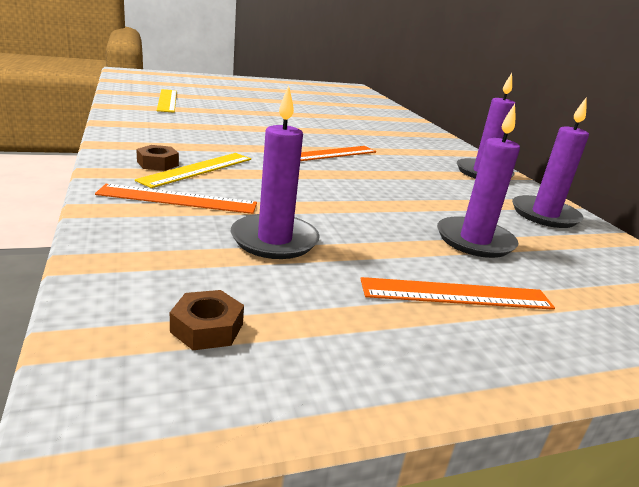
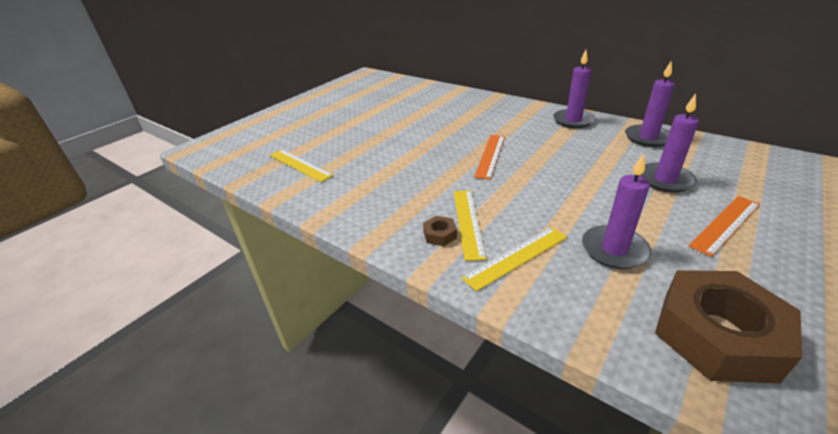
camera: 30 degrees left, 10 degrees up
orange ruler [95,184,257,214] -> yellow ruler [462,227,567,292]
brown nut [170,290,244,350] -> brown nut [655,270,802,383], size x2.48

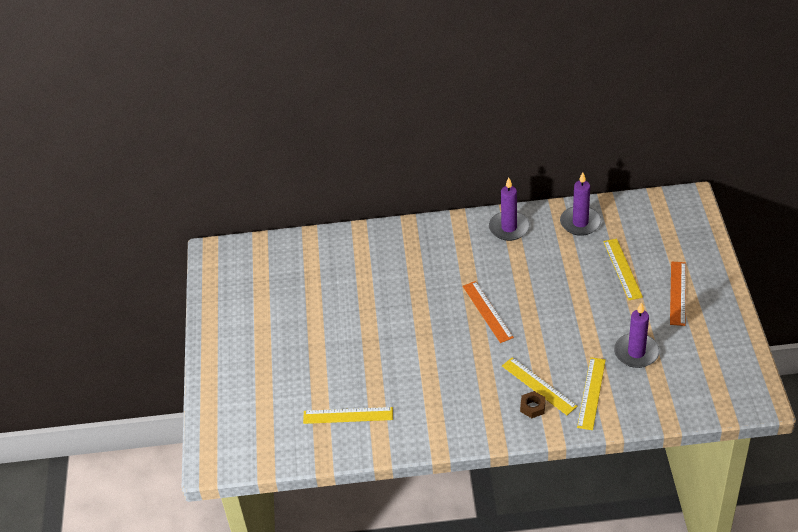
camera: 40 degrees left, 10 degrees up
purple candle [639,94,699,193] -> yellow ruler [603,239,643,300]
brown nut [655,270,802,383] -> none

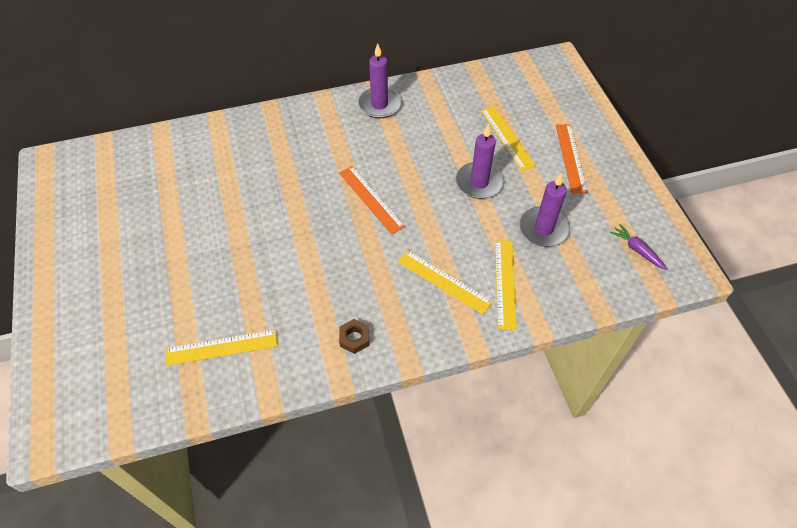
camera: 15 degrees left, 10 degrees up
brown nut [520,391,546,418] -> brown nut moved to [339,319,369,354]
purple candle [560,172,601,236] -> purple candle moved to [456,124,504,199]
none -> purple carrot [610,224,667,270]

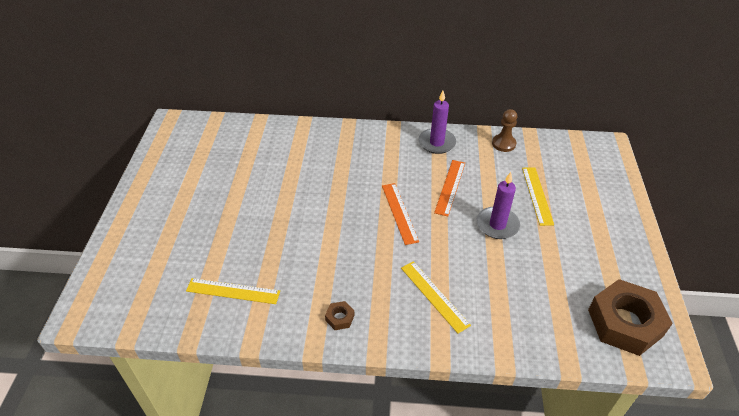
camera: 20 degrees right, 10 degrees down
yellow ruler [495,240,517,330] -> none
purple candle [520,172,570,247] -> none
orange ruler [556,124,588,193] -> orange ruler moved to [434,160,465,217]
purple carrot [610,224,667,270] -> brown nut [588,279,673,356]
none -> brown pawn [492,109,518,152]

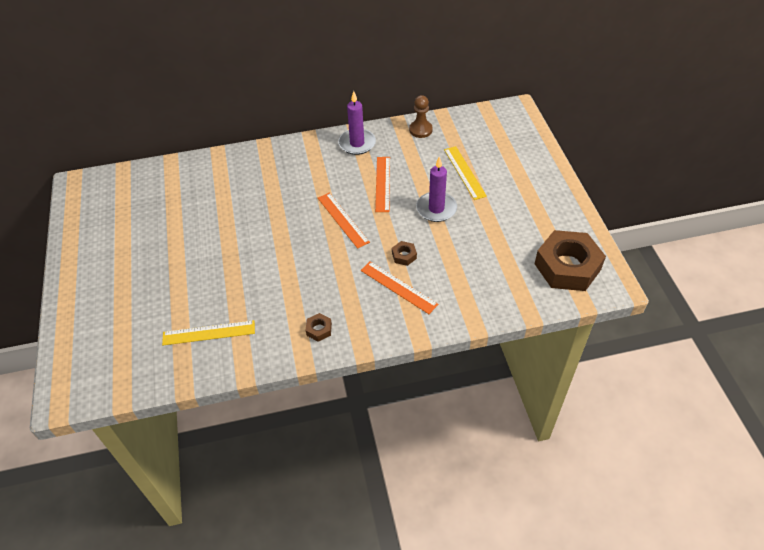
camera: 15 degrees left, 5 degrees up
yellow ruler [401,261,471,334] -> orange ruler [361,261,438,314]
none -> brown nut [392,241,417,266]

